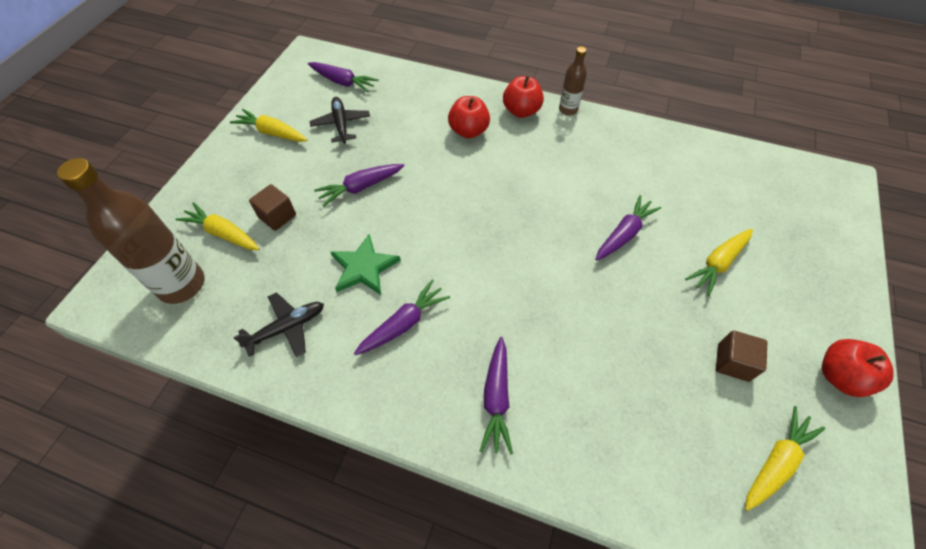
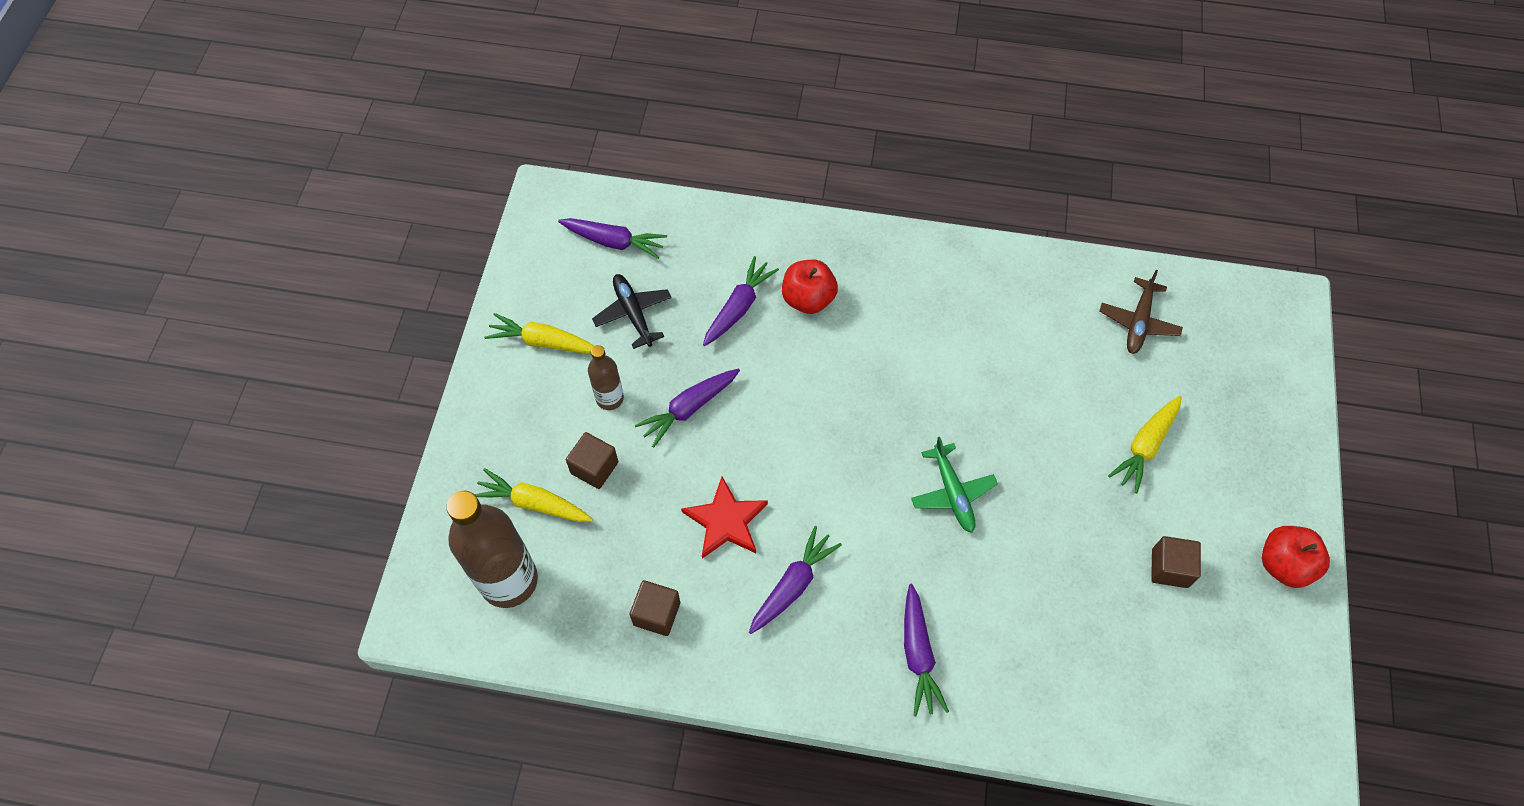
camera: 10 degrees left, 5 degrees up
black plane [233,292,324,357] -> brown cube [630,580,680,636]
green star [331,234,401,295] -> red star [681,477,768,559]
red apple [503,76,544,118] -> none
brown bottle [559,47,587,115] -> brown bottle moved to [588,345,624,410]
purple carrot [595,195,662,261] -> purple carrot moved to [703,256,779,346]
yellow carrot [745,406,826,511] -> none
none -> green plane [911,437,998,533]
none -> brown plane [1099,270,1183,354]

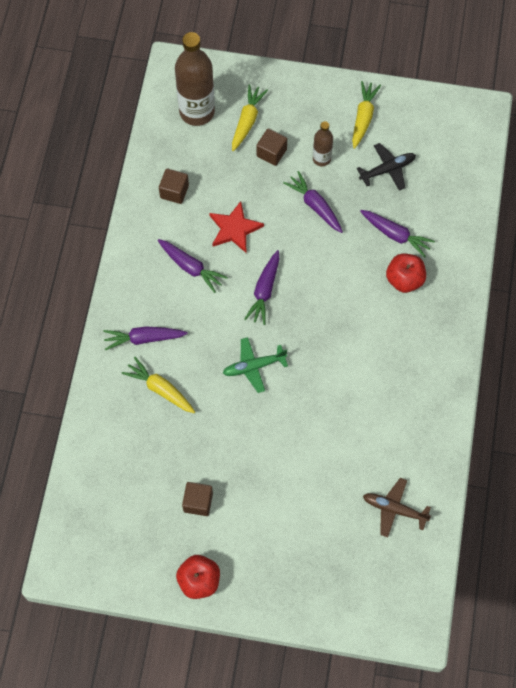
camera: 90 degrees right, 5 degrees up
purple carrot [558,218,667,259] -> purple carrot moved to [244,250,279,325]
yellow carrot [1108,396,1182,494] -> yellow carrot moved to [122,357,195,413]

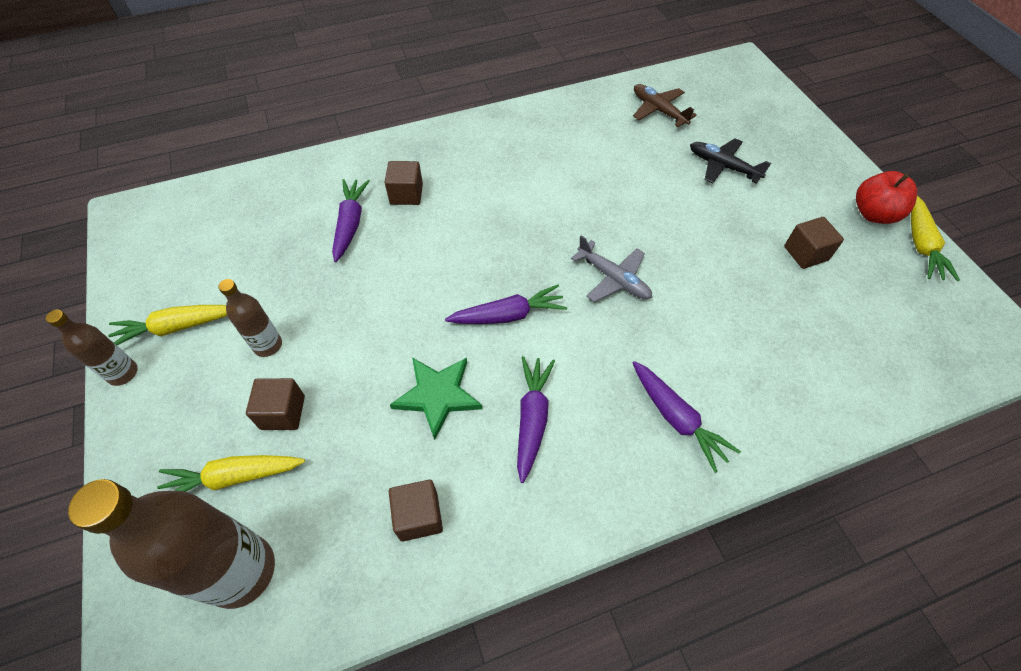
camera: 120 degrees left, 10 degrees down
yellow carrot [122,357,195,413] -> yellow carrot moved to [911,196,960,281]
red star [209,201,264,253] -> green star [390,358,482,440]
green plane [223,337,288,393] -> grey plane [571,235,652,302]
purple carrot [283,171,343,233] -> none
black plane [357,143,416,191] -> black plane moved to [690,138,771,184]
brown plane [363,478,431,537] -> brown plane turned 150 degrees clockwise [633,84,697,127]
red apple [386,253,426,293] -> brown cube [384,161,423,205]
none -> brown bottle [46,310,138,386]

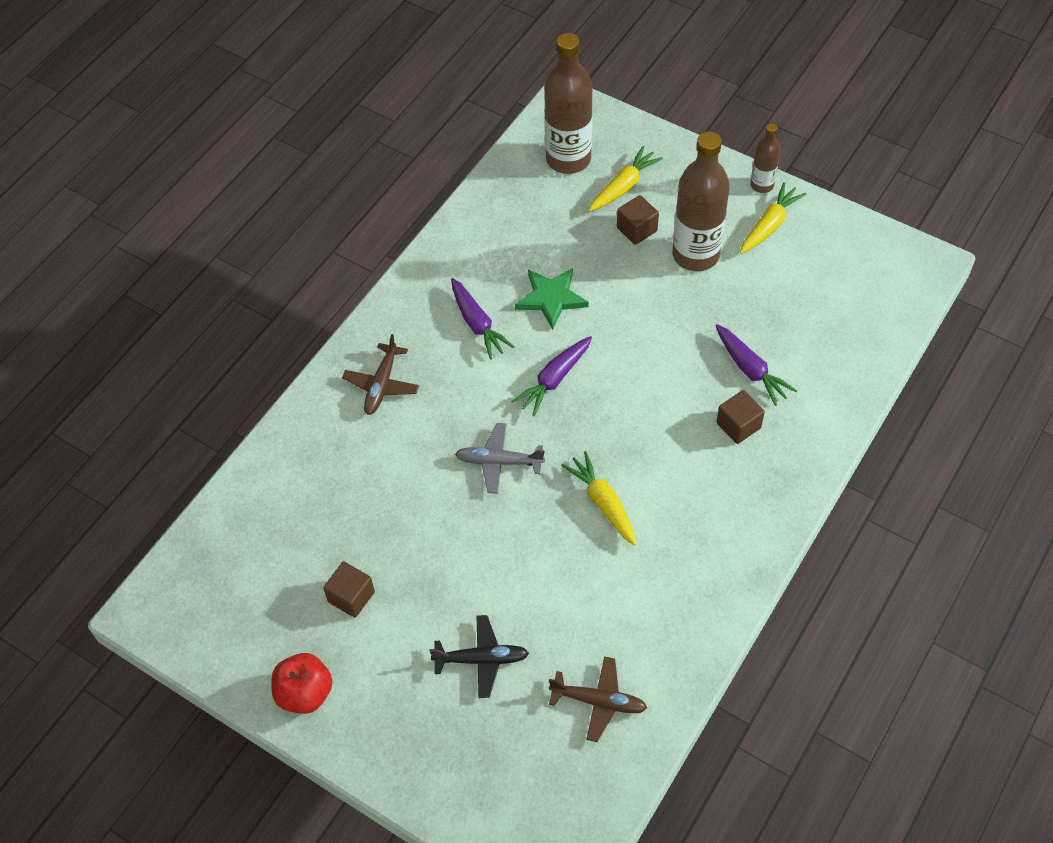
camera: 145 degrees right, 0 degrees up
brown bottle [218,279,282,357] -> brown bottle [672,131,730,271], size x1.94
brown cube [389,480,443,541] -> none
purple carrot [633,361,741,473] -> brown plane [342,334,419,415]
yellow carrot [911,196,960,281] -> yellow carrot moved to [561,451,637,546]

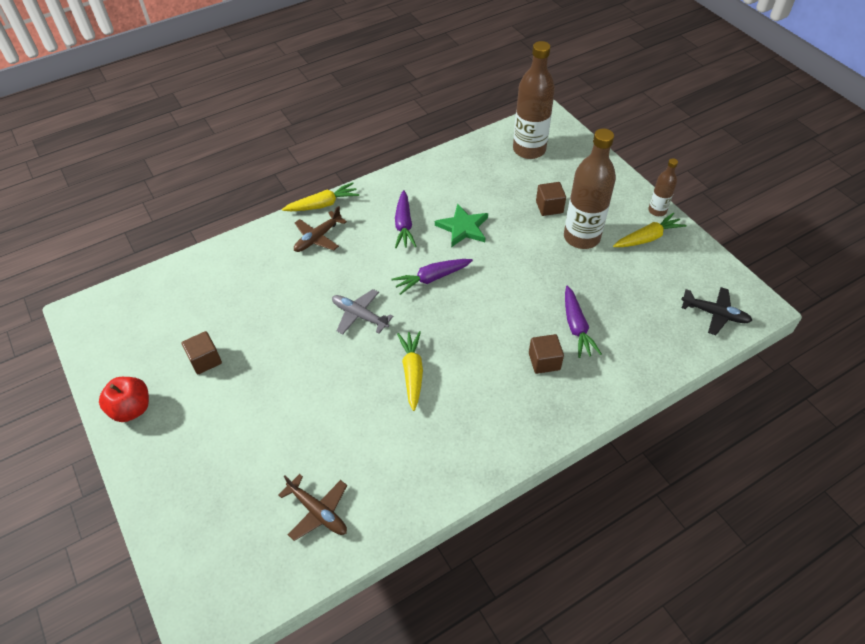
camera: 25 degrees right, 5 degrees down
black plane [429,615,529,698] -> black plane moved to [681,287,753,335]
yellow carrot [588,146,663,212] -> yellow carrot moved to [282,182,359,211]

